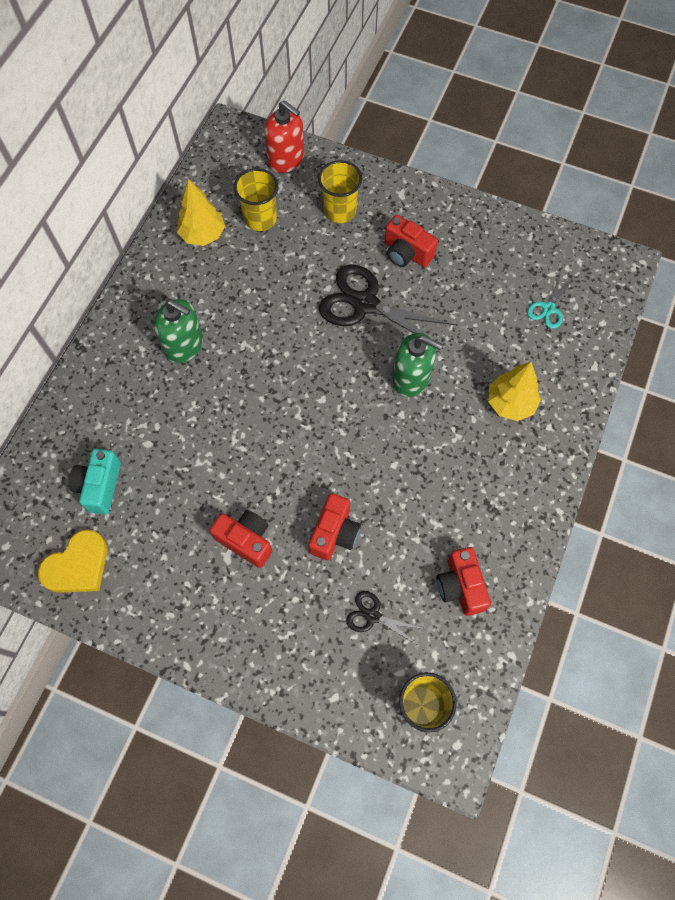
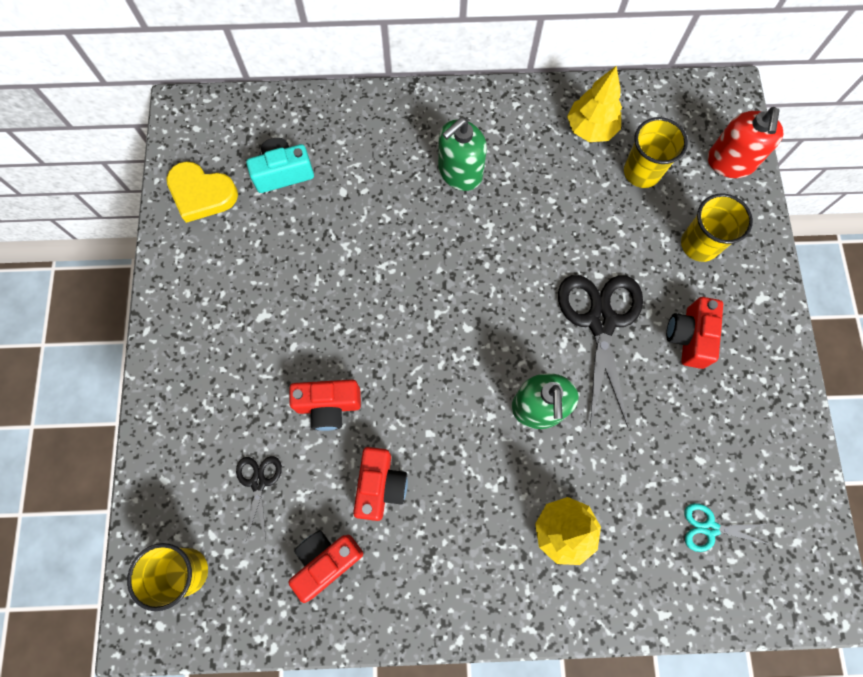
camera: 65 degrees right, 5 degrees up
green soap dispenser [154,299,203,363] -> green soap dispenser turned 45 degrees clockwise [438,118,487,191]
red camera [209,510,272,568] -> red camera moved to [353,447,408,521]

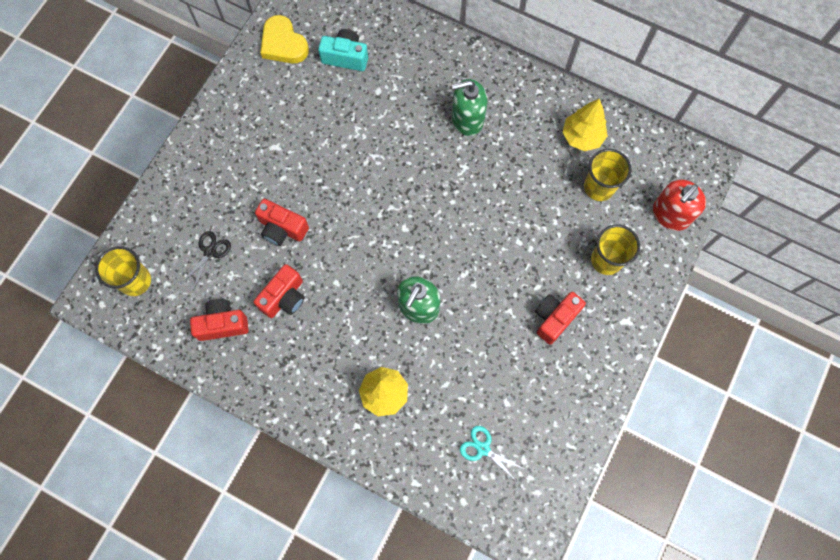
camera: 30 degrees right, 0 degrees up
black scissors [558,275,643,427] -> none

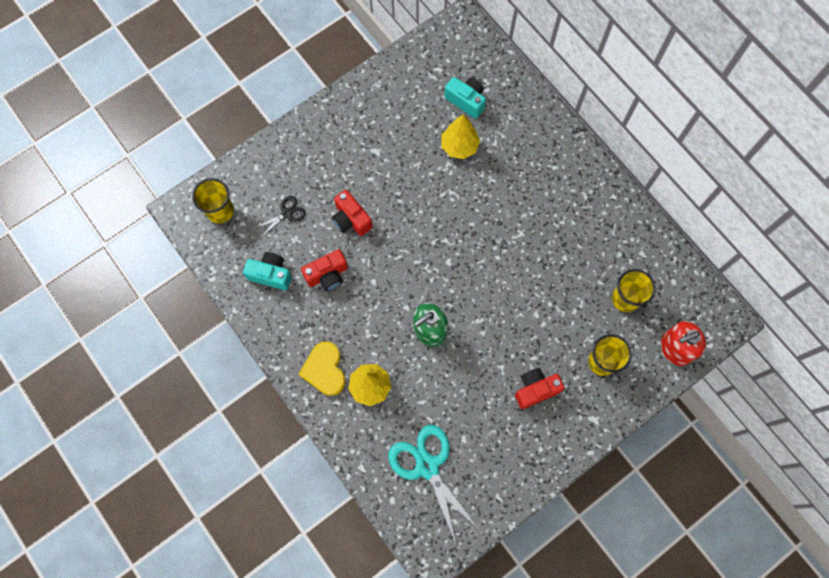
camera: 25 degrees right, 0 degrees up
red camera [190,299,248,341] -> turquoise camera [243,252,292,290]
yellow heart [260,15,309,64] -> yellow heart moved to [299,342,345,396]
green soap dispenser [452,79,487,136] -> none
turquoise scissors [460,426,524,482] -> turquoise scissors [388,425,480,546], size x2.01
yellow tree [563,98,608,151] -> yellow tree moved to [441,114,480,159]

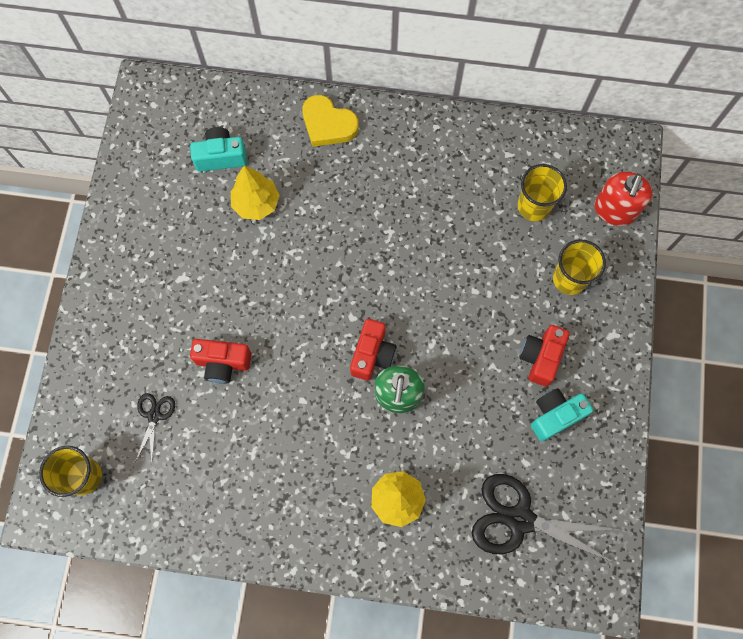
camera: 45 degrees left, 0 degrees up
turquoise camera [243,252,292,290] -> turquoise camera moved to [531,388,593,442]
yellow heart [299,342,345,396] -> yellow heart moved to [302,95,359,147]
red camera [301,249,348,291] -> red camera moved to [350,319,397,381]
turquoise scissors [388,425,480,546] -> black scissors [472,474,621,564]

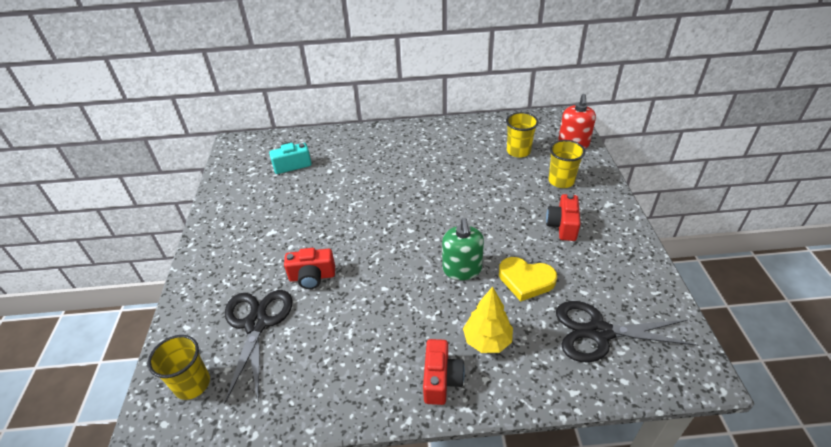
camera: 10 degrees left, 30 degrees down
black scissors [135,393,175,463] -> black scissors [224,290,293,404], size x2.01
yellow tree [231,165,280,220] -> none
yellow heart [302,95,359,147] -> yellow heart moved to [499,257,557,301]
red camera [350,319,397,381] -> red camera moved to [423,339,465,405]
turquoise camera [531,388,593,442] -> none

